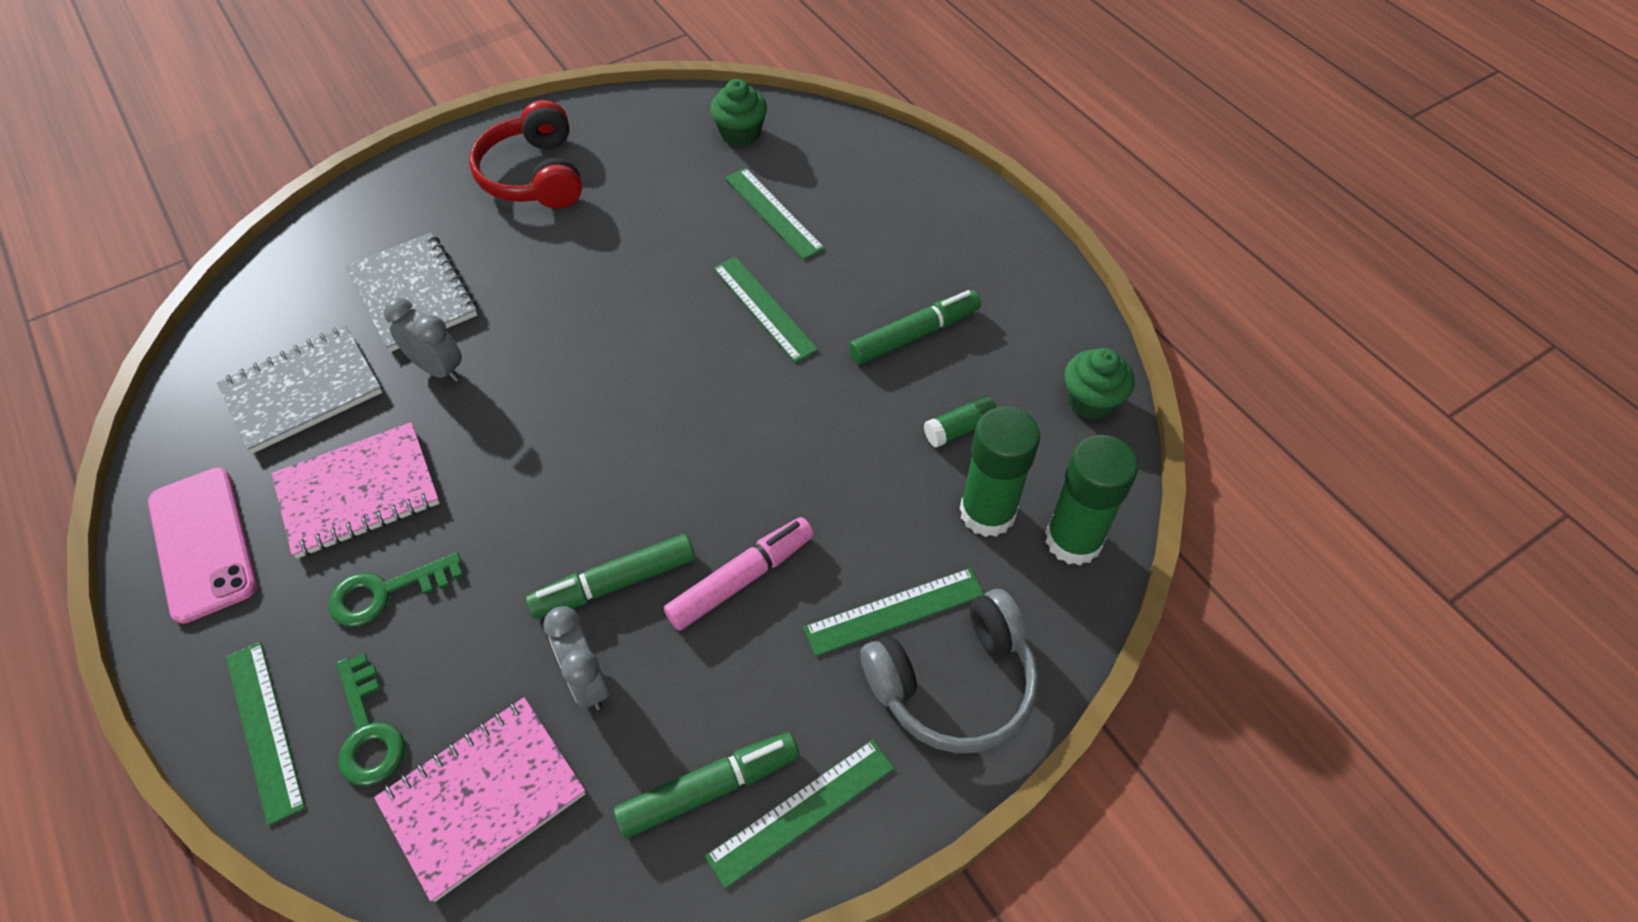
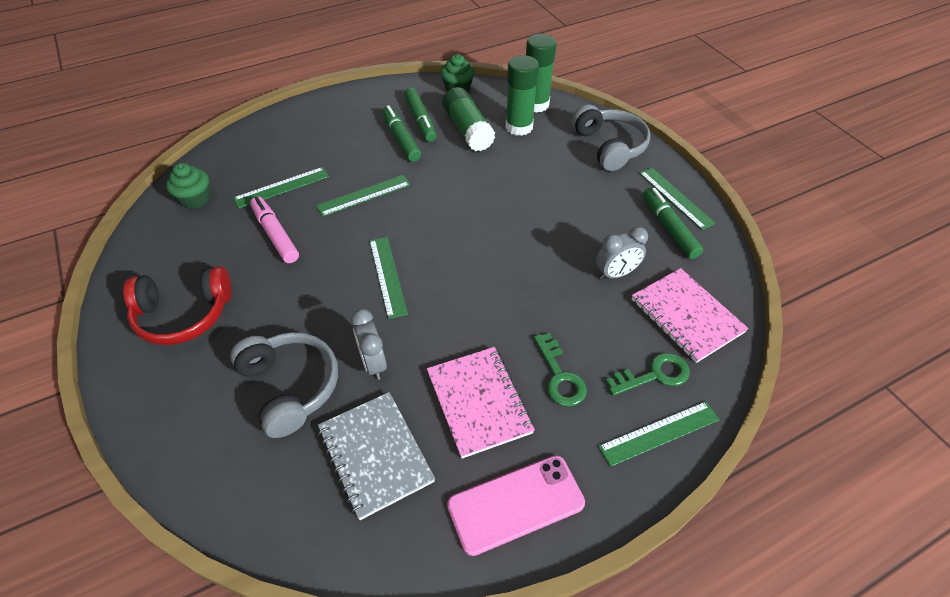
camera: 85 degrees left, 5 degrees down
grey notebook [345,232,477,352] -> grey headphones [230,332,338,438]
grey clock [384,298,462,382] -> grey clock turned 60 degrees counterclockwise [351,309,387,380]
green marker [526,534,695,619] -> green marker moved to [404,87,437,142]
pink marker [664,517,814,631] -> pink marker moved to [250,196,299,263]
green ruler [803,568,985,656] -> green ruler moved to [369,237,408,319]
green glue stick [924,395,997,448] -> green glue stick [443,87,495,151], size x1.93

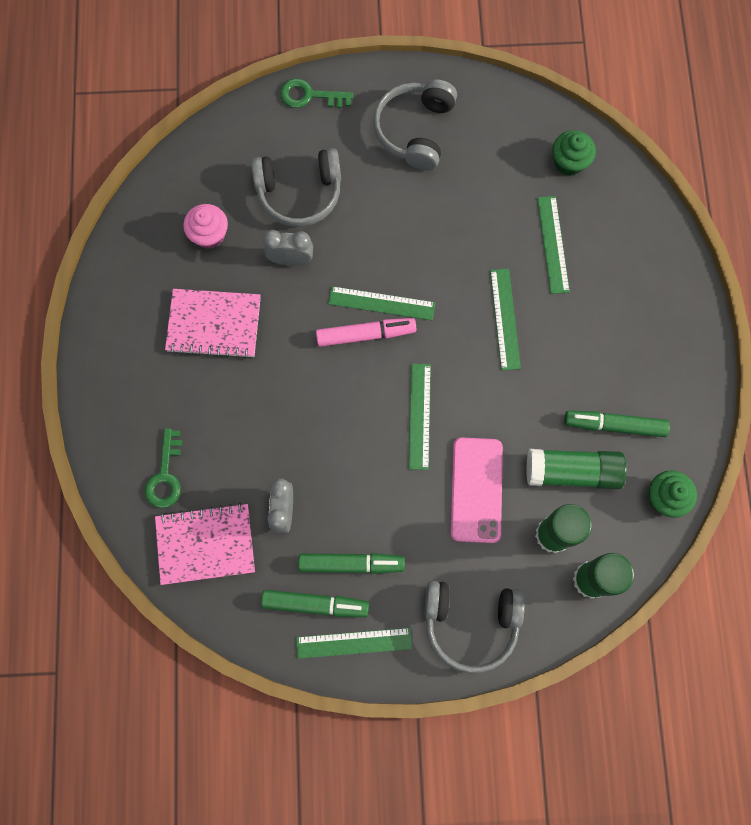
camera: 115 degrees right, 25 degrees up
red headphones [123,266,232,345] -> grey headphones [373,80,457,170]
pink marker [250,196,299,263] -> pink marker moved to [316,318,416,347]
grey notebook [318,392,435,520] -> pink cupcake [183,204,228,249]
green marker [382,105,421,162] -> green marker moved to [298,553,405,574]
pink phone [447,455,585,556] -> pink phone moved to [451,438,503,543]
green key [534,333,587,407] -> green key moved to [280,79,353,108]
green ruler [598,401,719,467] -> green ruler moved to [409,364,431,470]

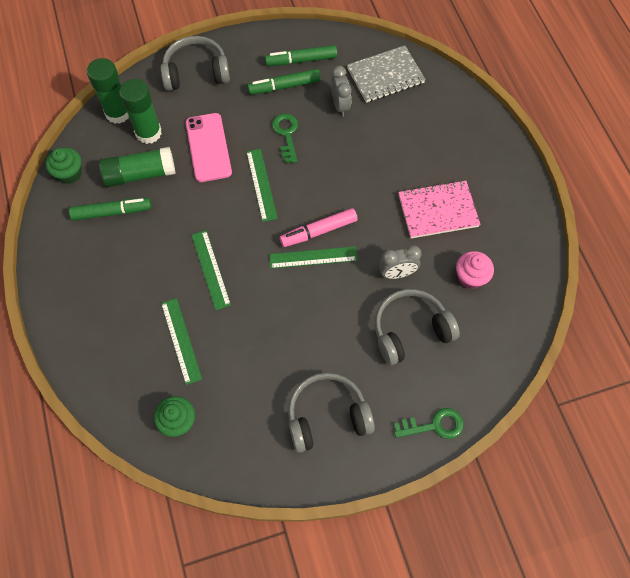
camera: 165 degrees right, 10 degrees down
green key [145,428,182,508] -> green key moved to [272,113,298,163]
pink notebook [155,503,255,585] -> grey notebook [347,45,426,103]
green ruler [296,628,412,659] -> none
grey headphones [373,80,457,170] -> grey headphones turned 105 degrees counterclockwise [288,372,375,453]

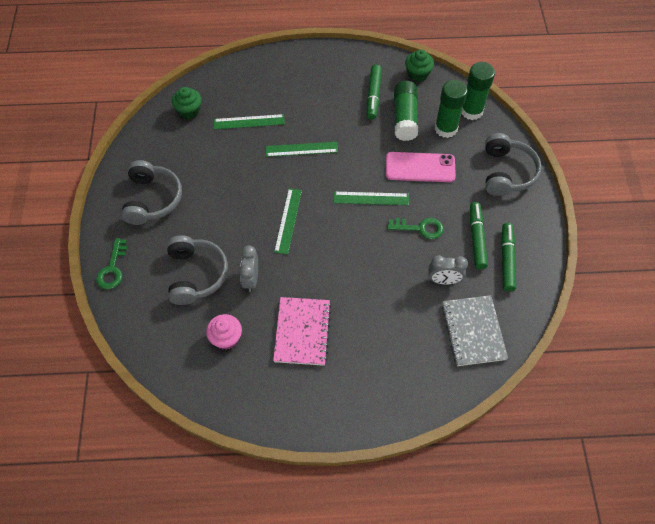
camera: 105 degrees right, 5 degrees down
pink marker [280,208,358,247] -> none

